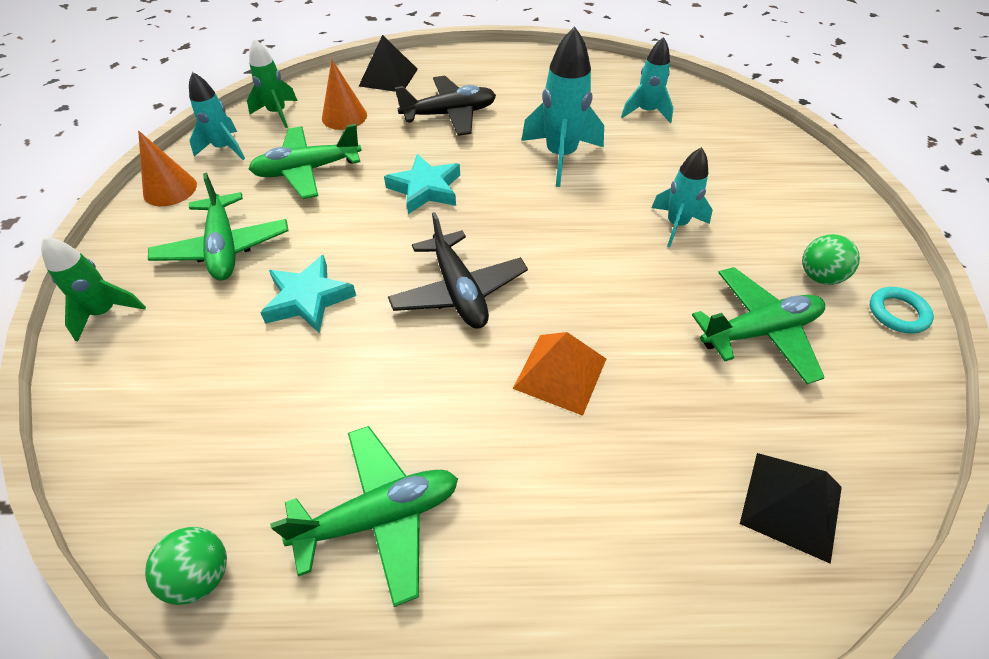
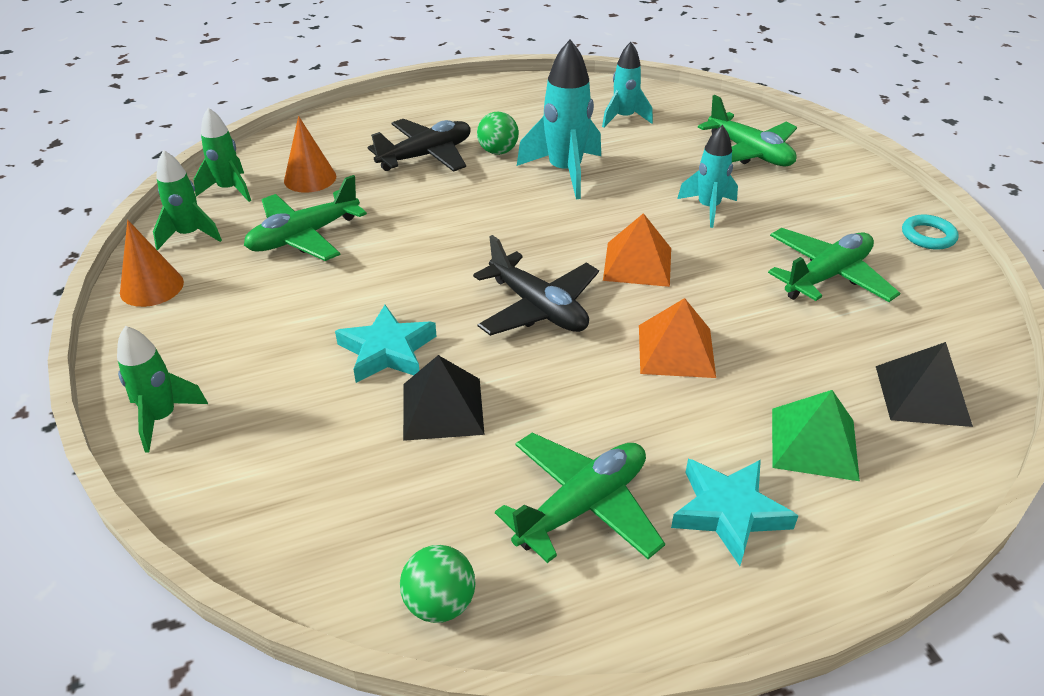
camera: 20 degrees left, 10 degrees down
green plane [148,173,289,281] -> green plane moved to [698,95,797,166]
turquoise rocket [189,72,245,160] -> green rocket [153,150,222,250]
black pyramid [359,35,418,92] -> black pyramid moved to [403,355,485,441]
turquoise star [384,154,460,214] -> turquoise star moved to [671,459,798,566]
green ball [802,234,860,285] -> green ball moved to [477,112,519,155]
none -> orange pyramid [603,213,671,287]
none -> green pyramid [772,390,860,481]

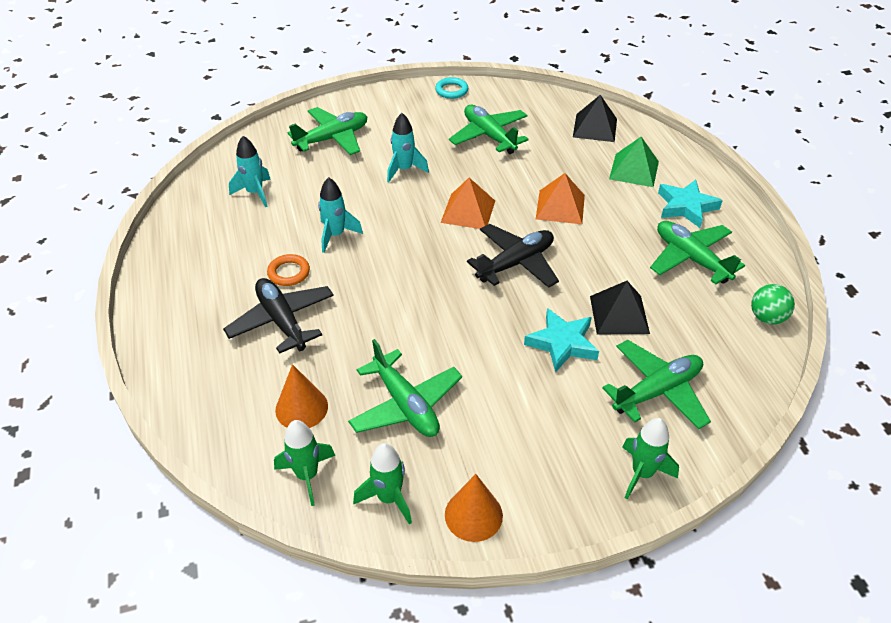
camera: 85 degrees left, 5 degrees up
green ball [477,112,519,155] -> orange ring [267,254,310,286]
turquoise rocket [517,39,601,199] -> turquoise rocket [318,177,363,253], size x0.64
none -> green plane [602,340,711,429]

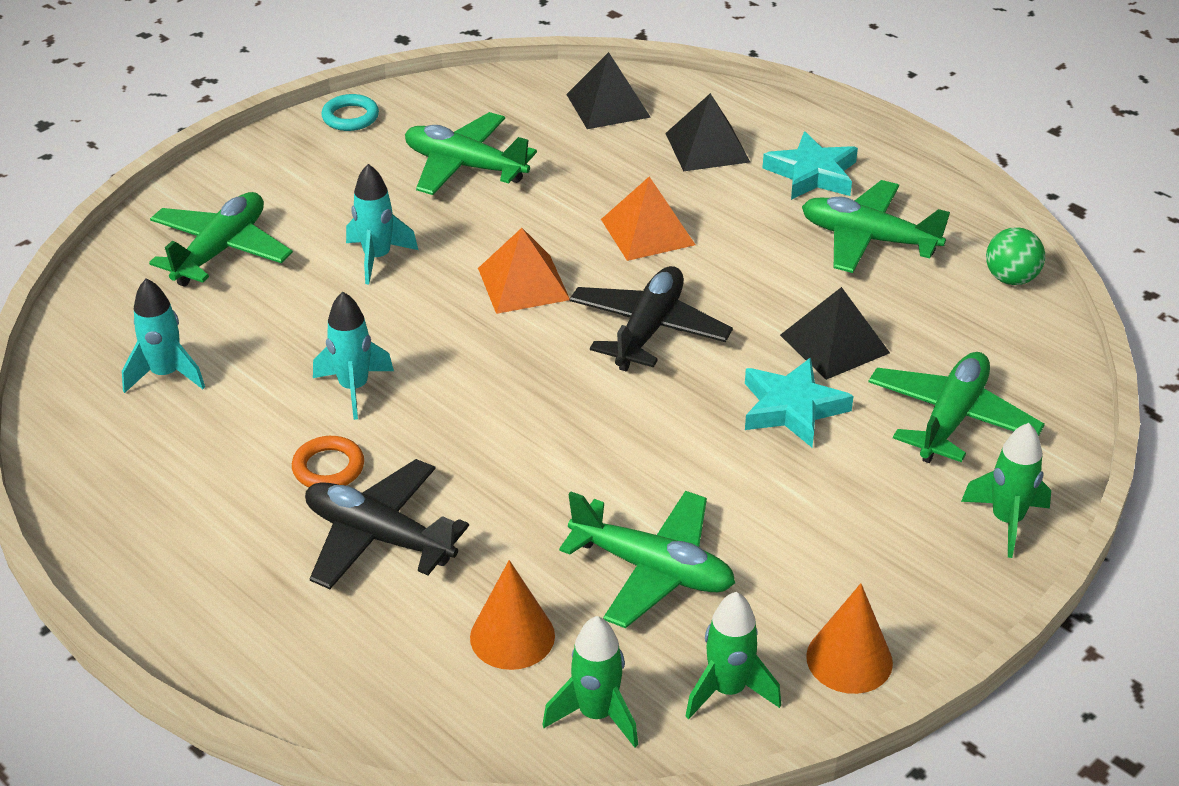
camera: 30 degrees left, 5 degrees down
green pyramid [609,137,659,187] -> black pyramid [665,93,750,171]

